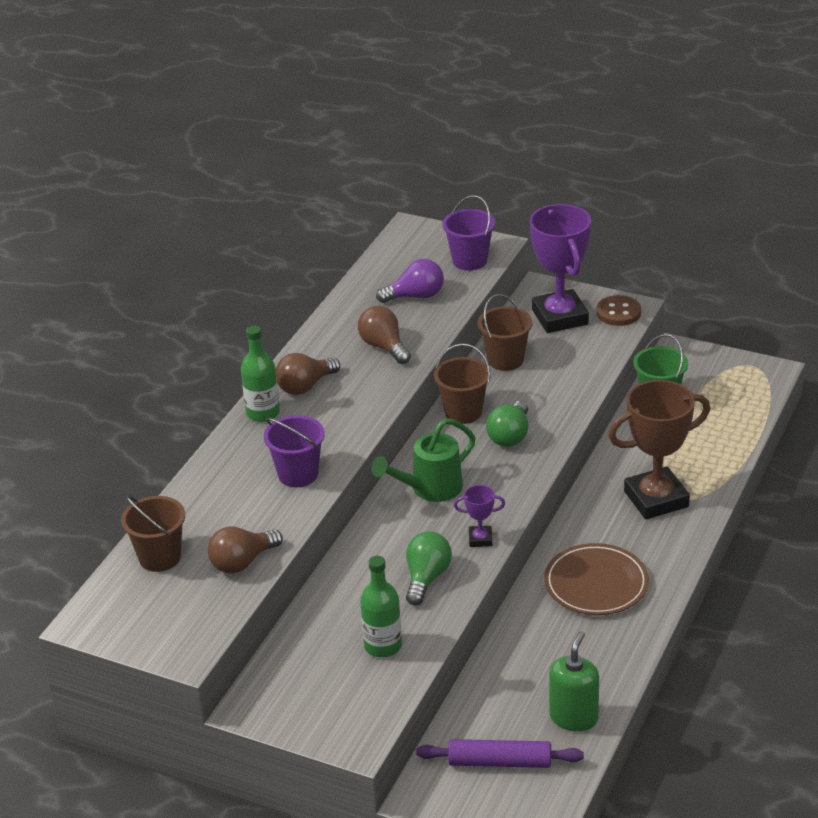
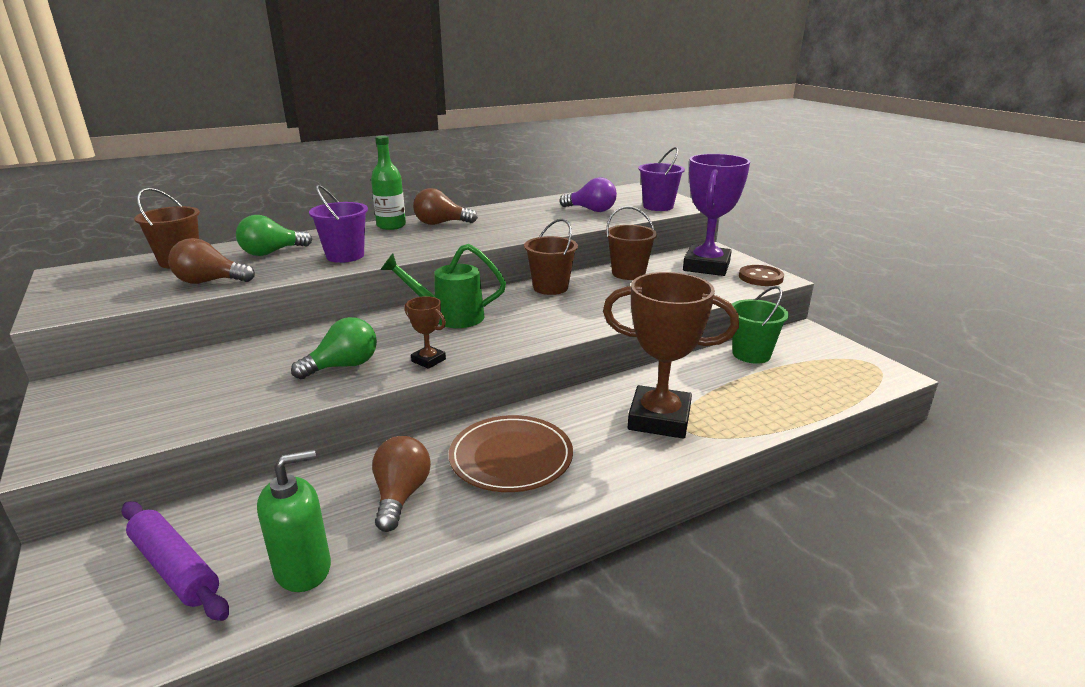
camera: 35 degrees right, 10 degrees down
brown light bulb [358,306,411,364] -> brown light bulb moved to [372,436,431,532]
green bottle [360,556,402,658] -> none
purple trophy [454,485,505,547] -> brown trophy [404,296,446,369]
green light bulb [486,401,528,447] -> green light bulb moved to [236,215,312,256]

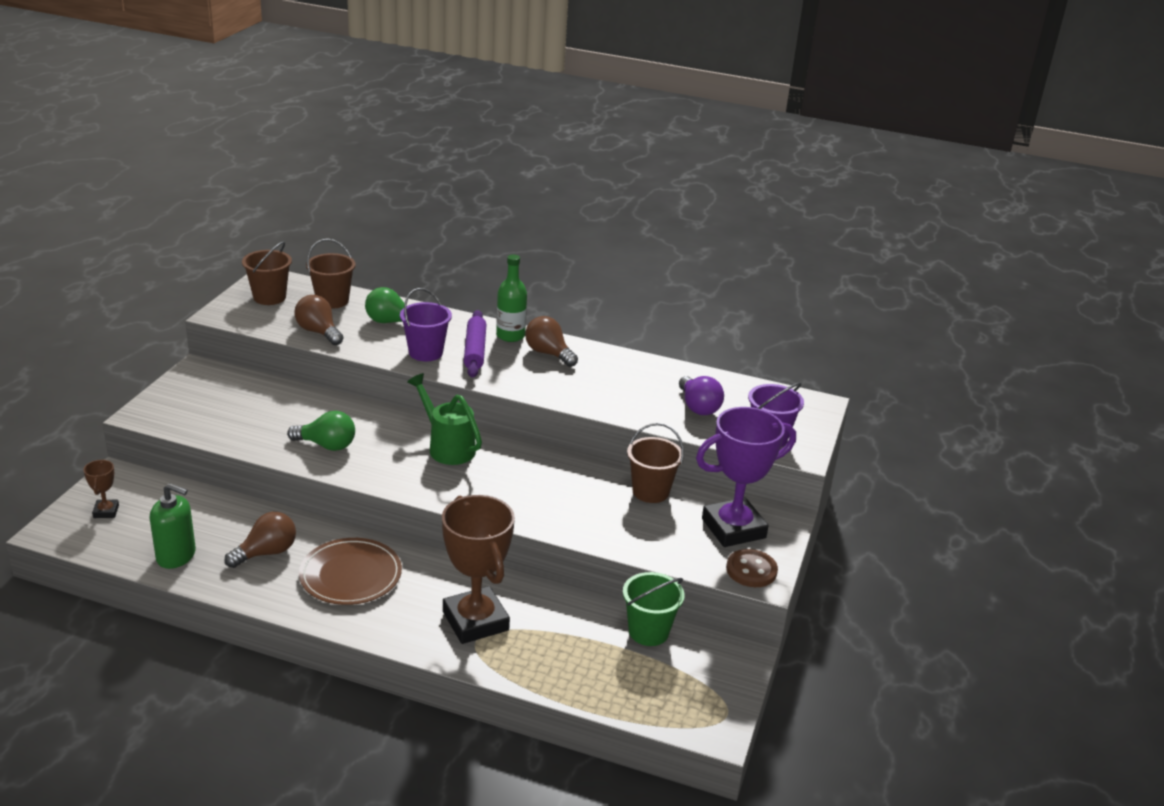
camera: 45 degrees right, 5 degrees up
purple rolling pin [121,501,229,621] -> purple rolling pin moved to [464,310,486,378]
brown trophy [404,296,446,369] -> brown trophy moved to [83,459,119,518]
brown bucket [524,219,578,295] -> brown bucket moved to [242,241,292,305]

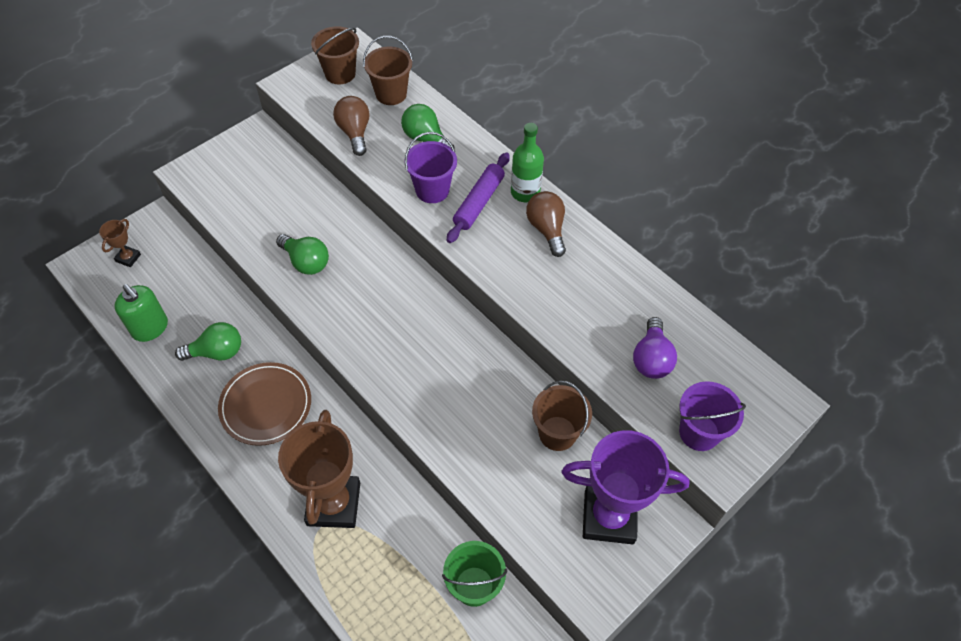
camera: 30 degrees right, 25 degrees up
brown light bulb [225,512,296,568] -> green light bulb [175,322,241,361]
green watering can [407,373,482,465] -> none
brown button [726,549,778,587] -> none

